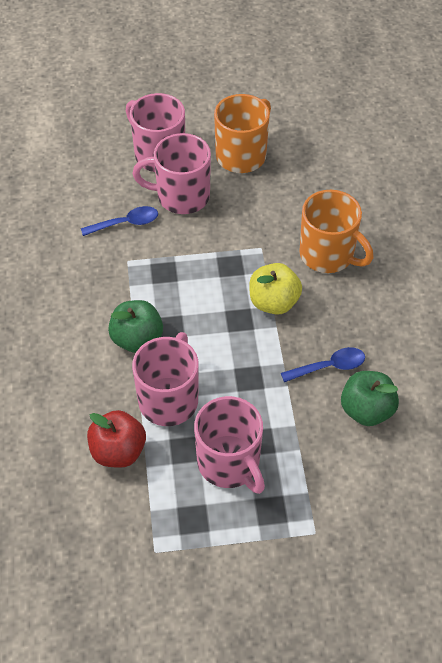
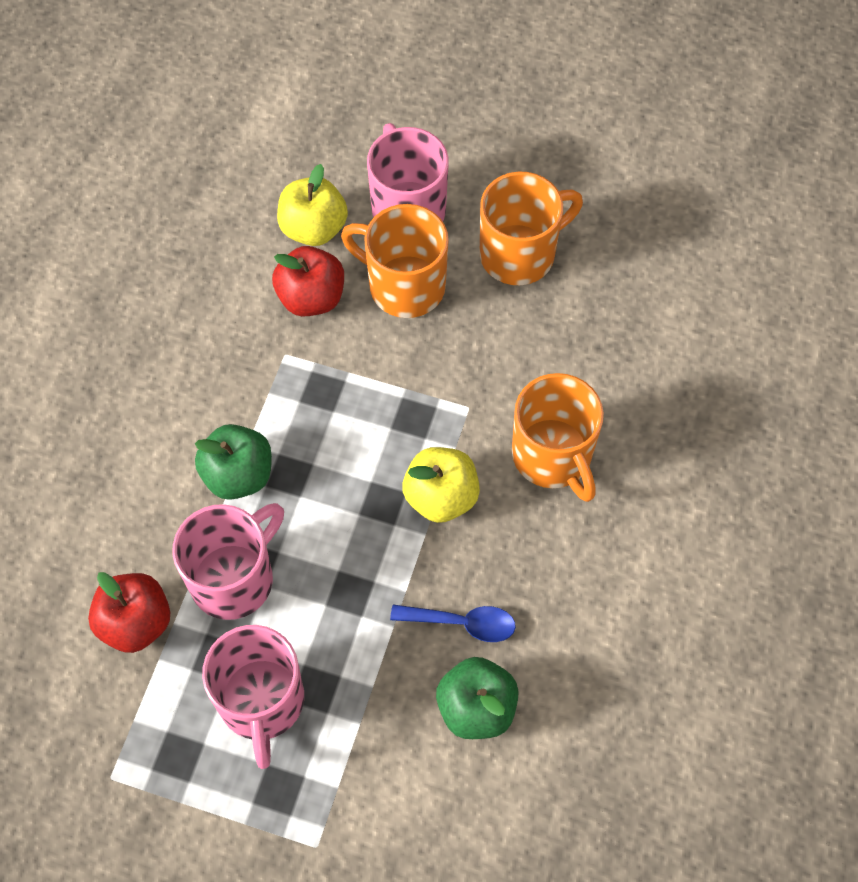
camera: 25 degrees right, 10 degrees up
blue spoon [81,206,158,236] -> red apple [272,246,344,317]
pink mug [133,133,211,214] -> orange mug [341,204,449,318]
none -> yellow apple [277,164,348,246]

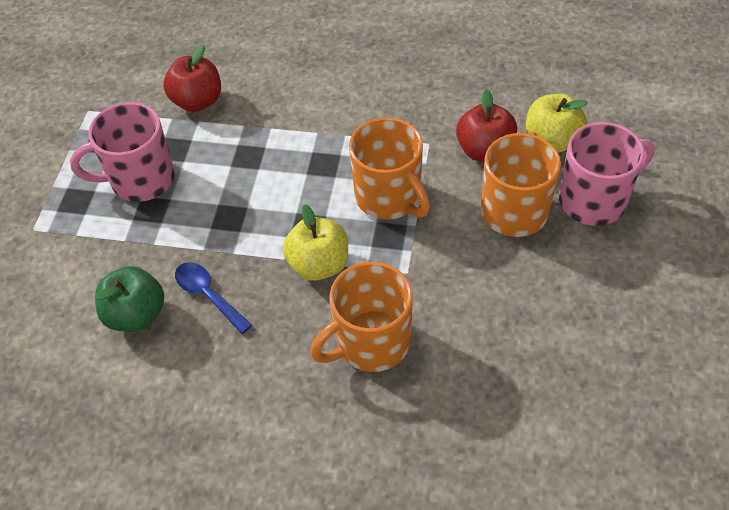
camera: 85 degrees right, 10 degrees down
pink mug [172,503,284,620] -> none
green apple [195,424,272,500] -> none
blue spoon [390,604,516,642] -> blue spoon turned 135 degrees clockwise [175,262,252,334]
orange mug [479,171,583,285] -> orange mug moved to [349,117,430,220]

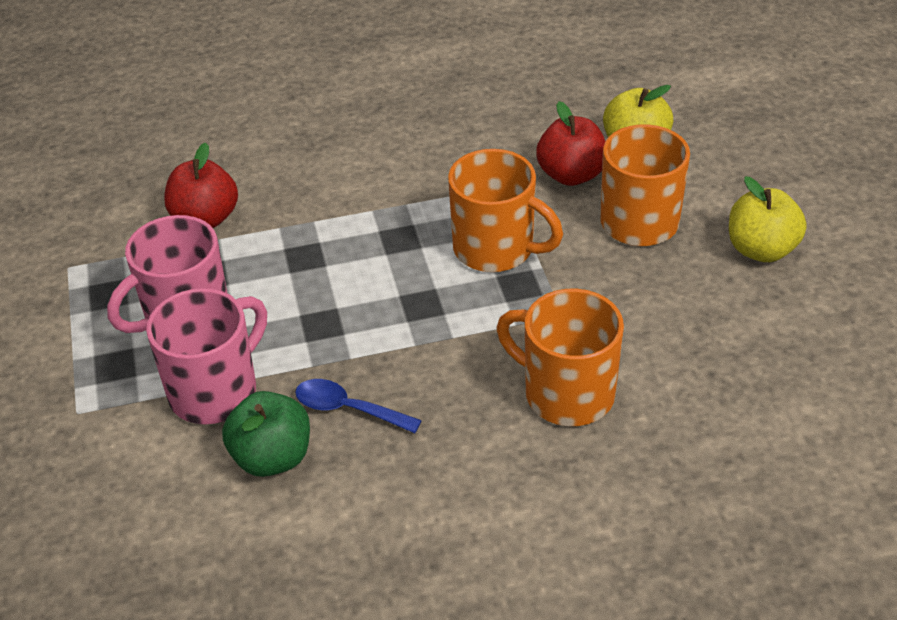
camera: 25 degrees left, 10 degrees down
yellow apple [283,204,348,281] -> yellow apple moved to [729,177,807,262]
orange mug [310,261,413,372] -> orange mug turned 90 degrees clockwise [497,289,624,426]
pink mug [559,122,655,226] -> pink mug moved to [146,288,267,424]

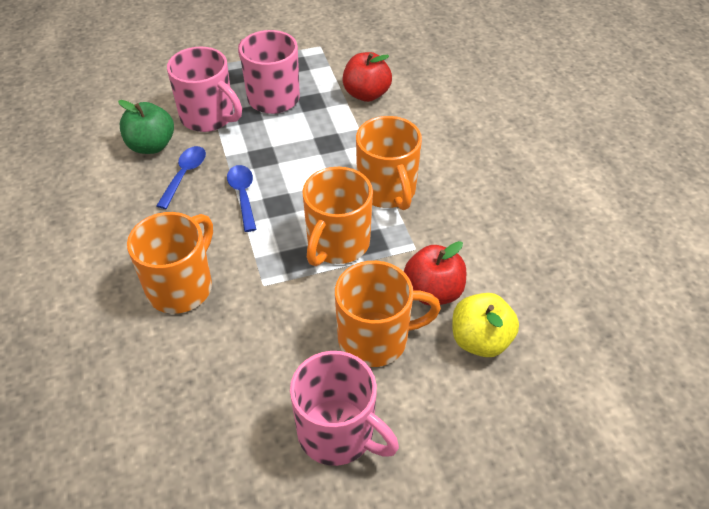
camera: 85 degrees right, 5 degrees up
yellow apple [729,177,807,262] -> pink mug [290,351,399,466]
none -> blue spoon [227,165,256,232]
none -> orange mug [356,116,422,210]

